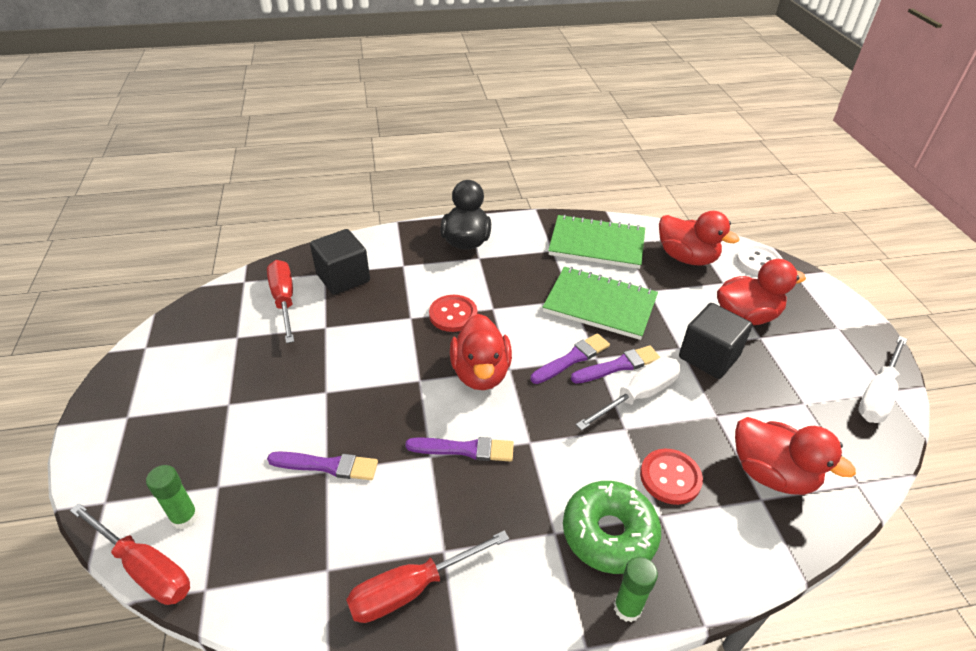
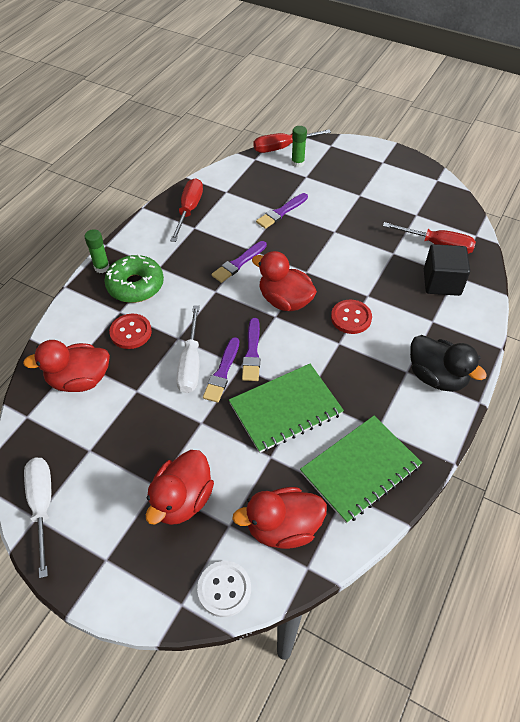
camera: 130 degrees right, 10 degrees up
black cube [679,303,753,379] -> none

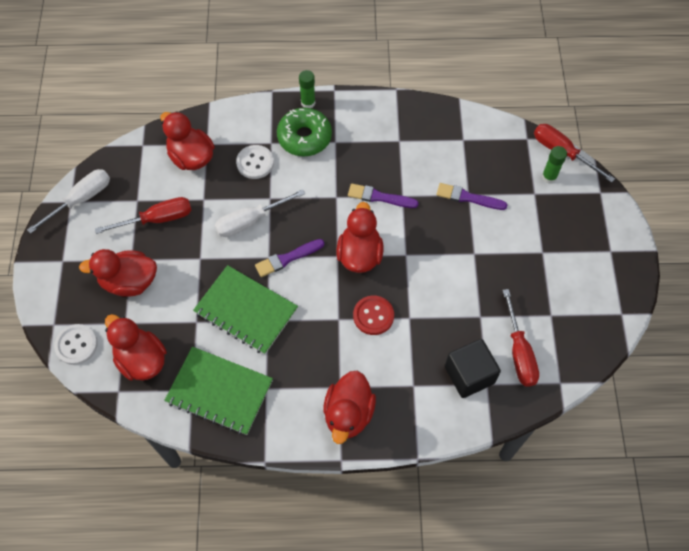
camera: 60 degrees right, 10 degrees up
red button [109,314,152,349] -> white button [236,145,274,179]
red screwdriver [170,178,203,242] -> red screwdriver moved to [95,197,192,234]
purple brush [203,337,239,403] -> none
black duck [410,335,487,392] -> red duck [323,371,376,444]

